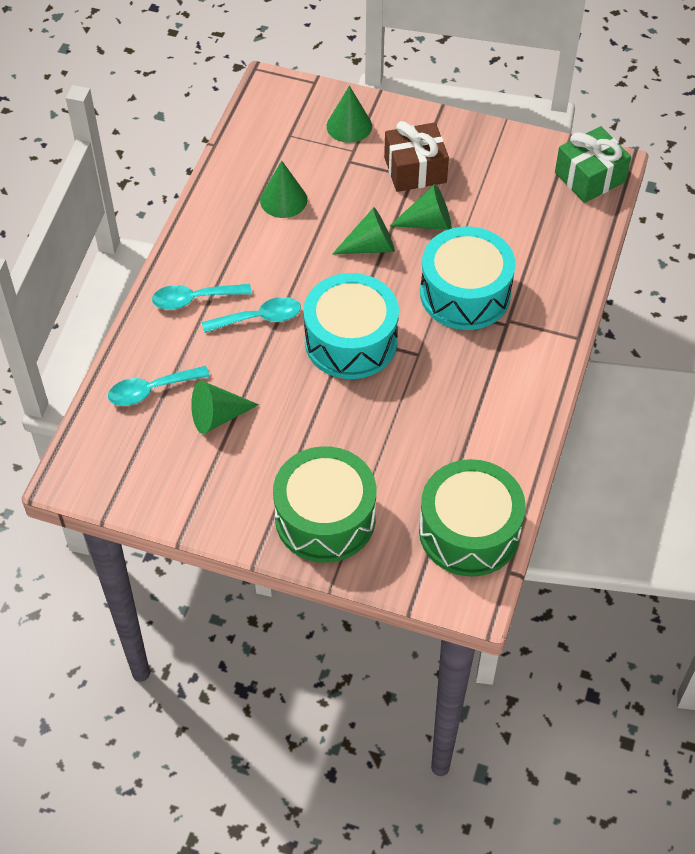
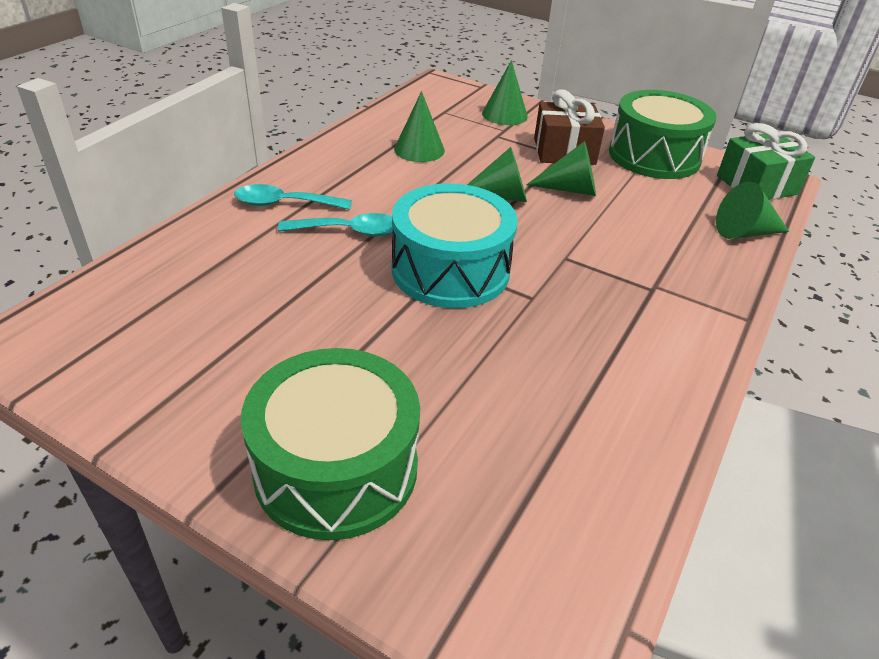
camera: 10 degrees right, 15 degrees down
turquoise spoon [108,366,210,406] -> none
green cone [191,381,259,434] -> green cone moved to [716,182,789,239]
green drum [419,459,526,577] -> green drum moved to [609,90,716,179]
turquoise drum [420,227,516,330] -> none

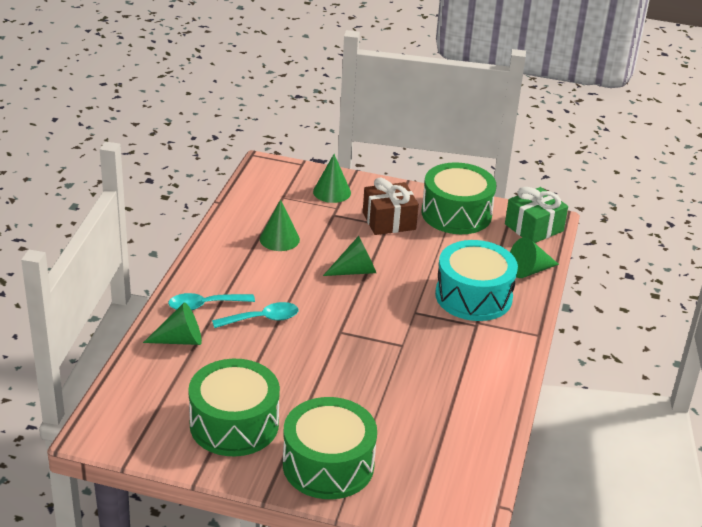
camera: 15 degrees left, 5 degrees down
turquoise drum [392,183,518,308] -> turquoise drum moved to [435,240,518,321]
green cone [526,141,596,196] -> green cone moved to [143,303,202,345]
none -> green drum [188,359,280,456]

